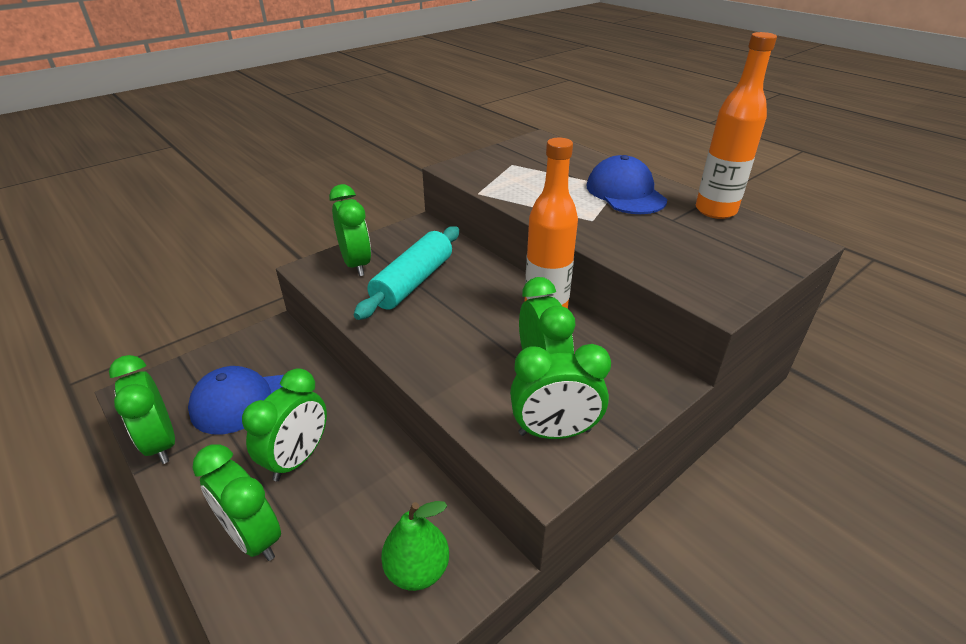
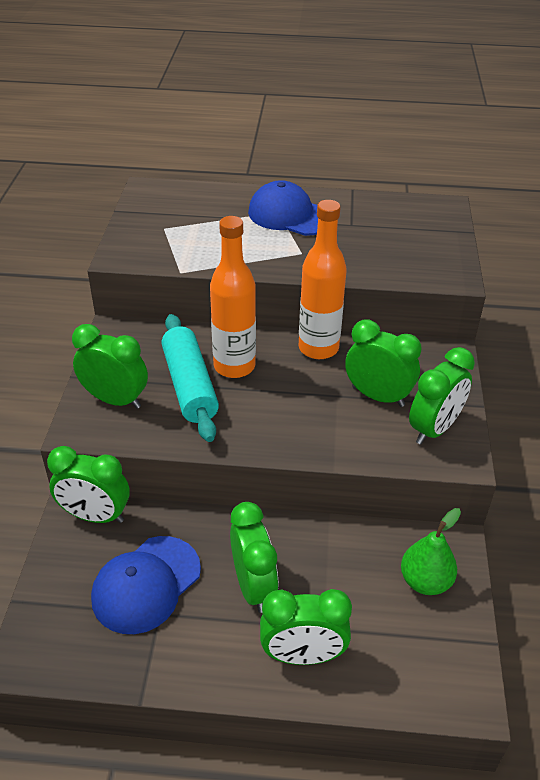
camera: 45 degrees left, 5 degrees up
green clock [109,355,175,464] -> green clock moved to [47,446,130,523]
orange bottle [696,32,777,219] -> orange bottle moved to [210,216,256,378]

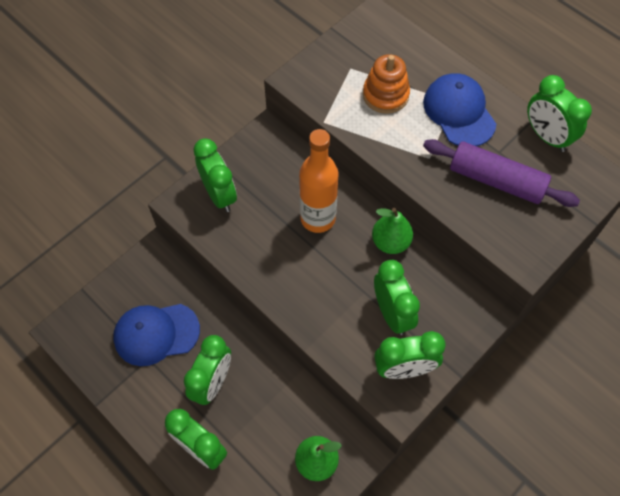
camera: 40 degrees right, 20 degrees up
green clock [47,446,130,523] -> green clock moved to [527,75,592,152]
turquoise rolling pin [161,314,219,442] -> none
orange bottle [299,200,347,359] -> green pear [372,208,413,254]
none -> orange stacking toy [363,54,410,114]
none -> purple rolling pin [423,139,580,207]

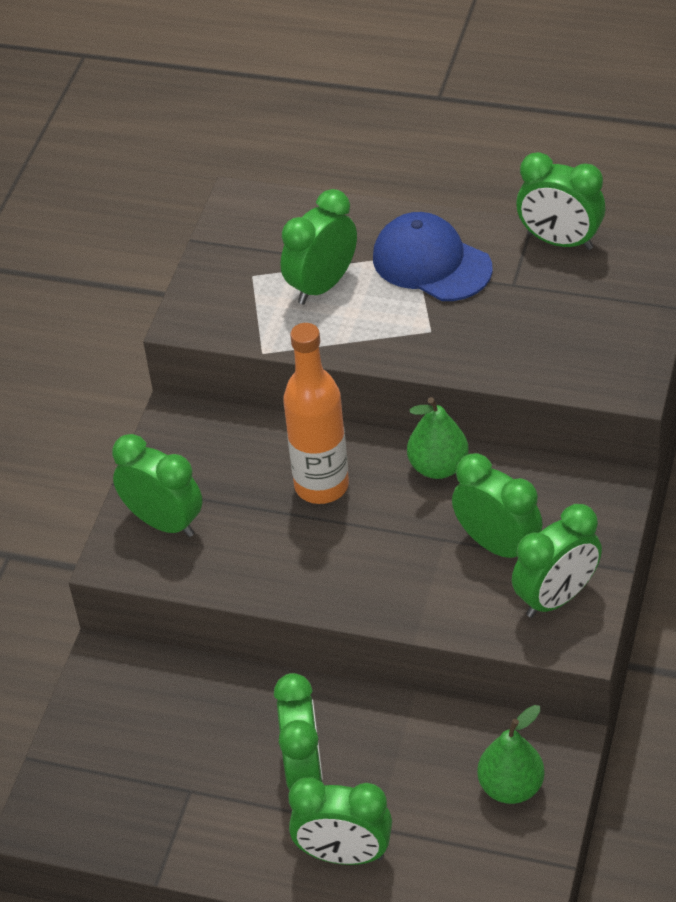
camera: 25 degrees left, 15 degrees down
blue cap [113,304,200,366] -> none
orange stacking toy [363,54,410,114] -> green clock [281,189,357,304]
purple rolling pin [423,139,580,207] -> none

